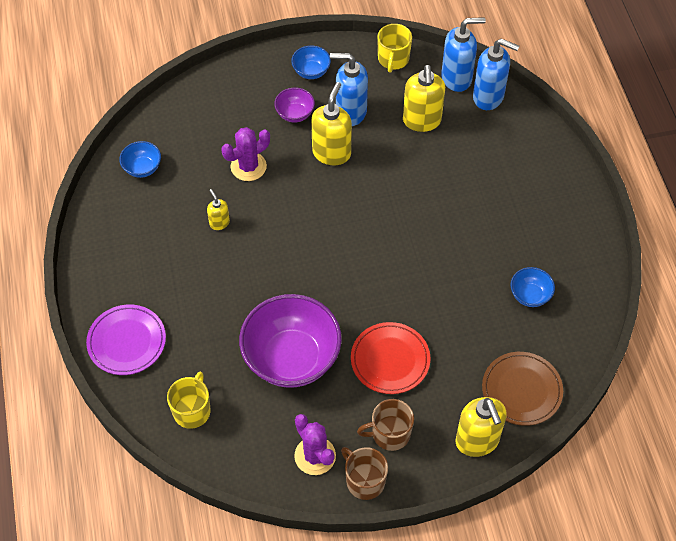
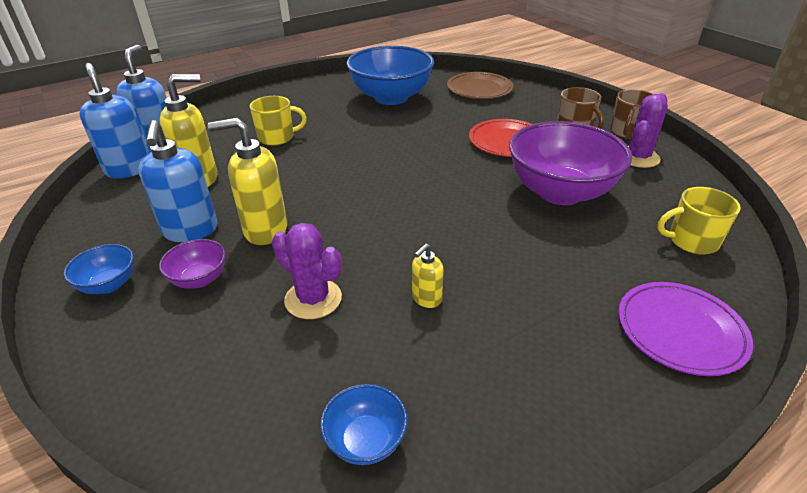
camera: 110 degrees left, 20 degrees down
yellow mug [377,24,412,73] -> yellow mug moved to [250,96,307,146]
yellow soap dispenser [456,397,507,457] -> none
blue bowl [510,267,555,307] -> blue bowl [346,46,434,105], size x2.20

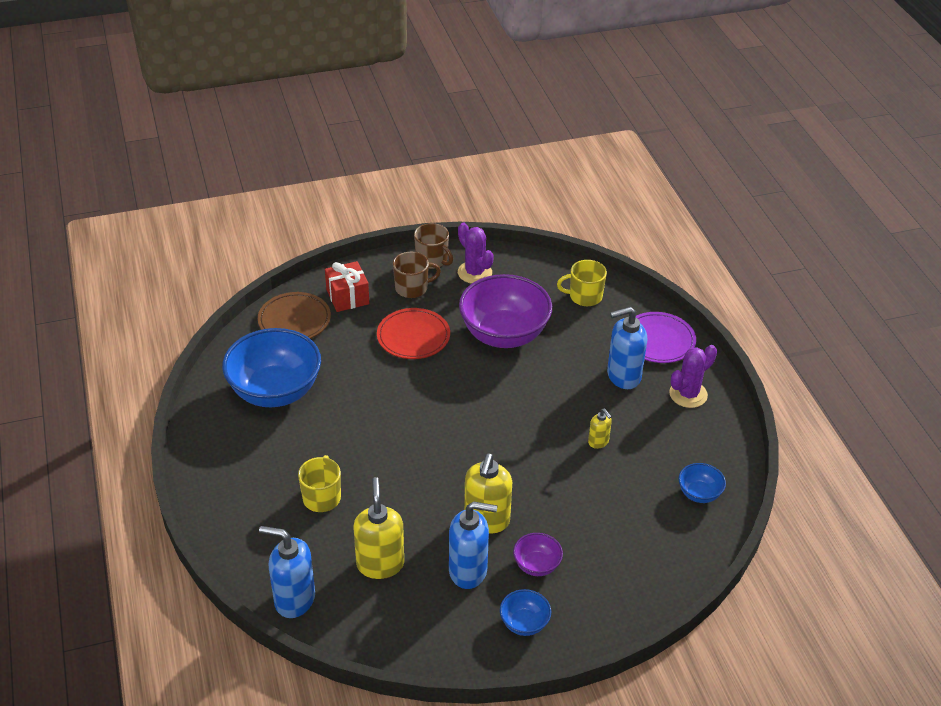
camera: 75 degrees left, 5 degrees up
blue soap dispenser [80,63,150,179] -> blue soap dispenser moved to [607,307,647,389]
purple cactus [272,223,342,319] -> purple cactus moved to [669,345,717,408]
yellow mug [658,187,741,254] -> yellow mug turned 75 degrees clockwise [557,260,607,306]
none -> red gift [325,261,369,312]

